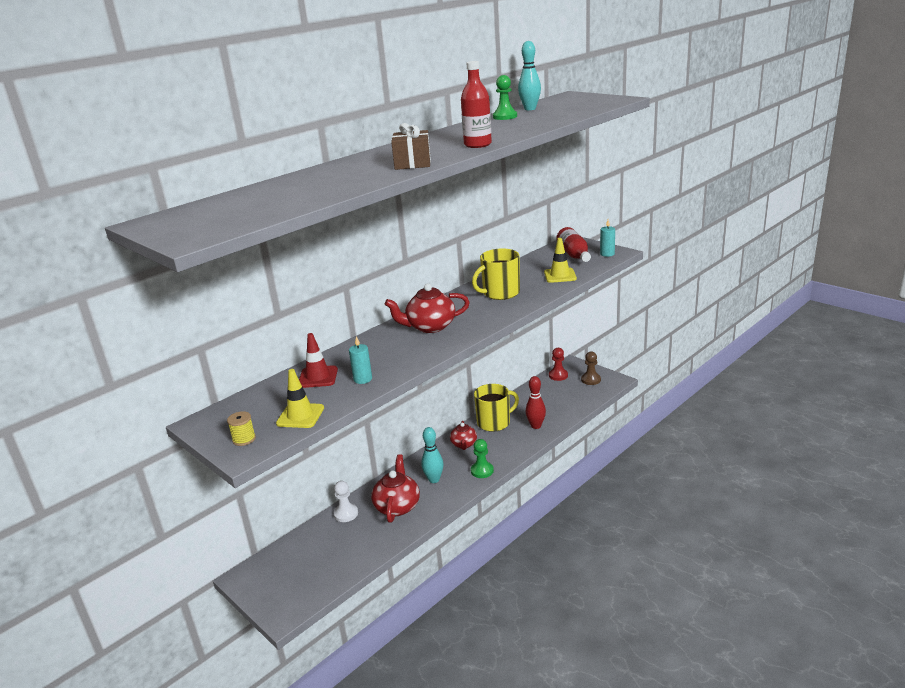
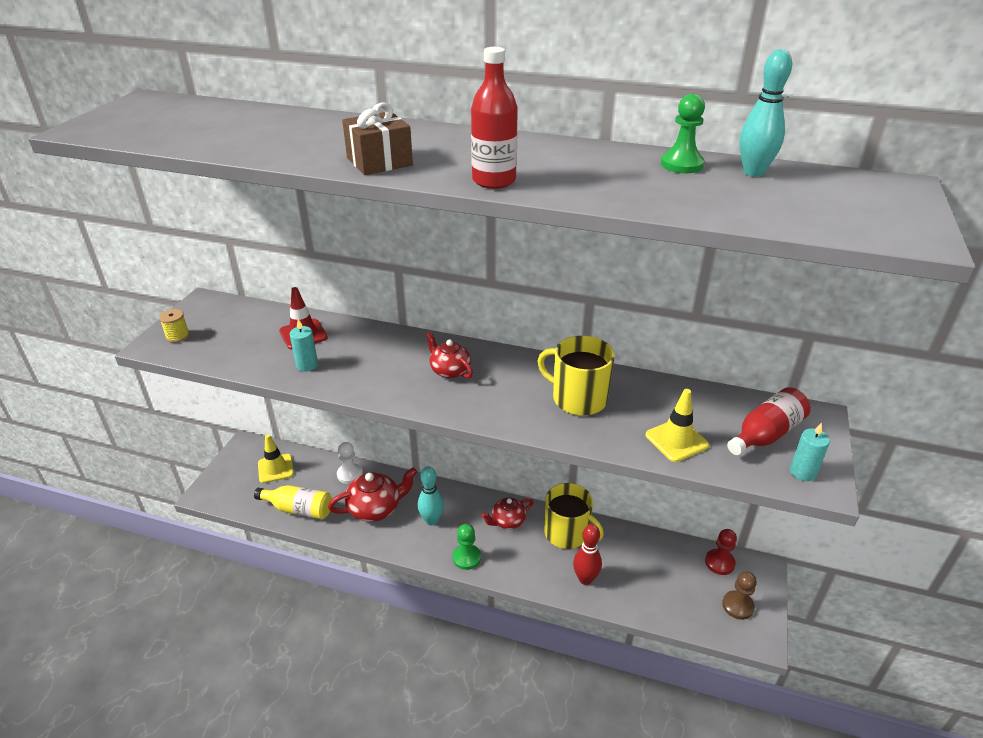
camera: 60 degrees right, 10 degrees up
yellow traffic cone [276,369,324,428] -> yellow traffic cone moved to [258,435,294,483]
red teapot [385,283,470,333] -> red teapot [426,331,473,378], size x0.63
none -> yellow bottle [254,485,332,519]

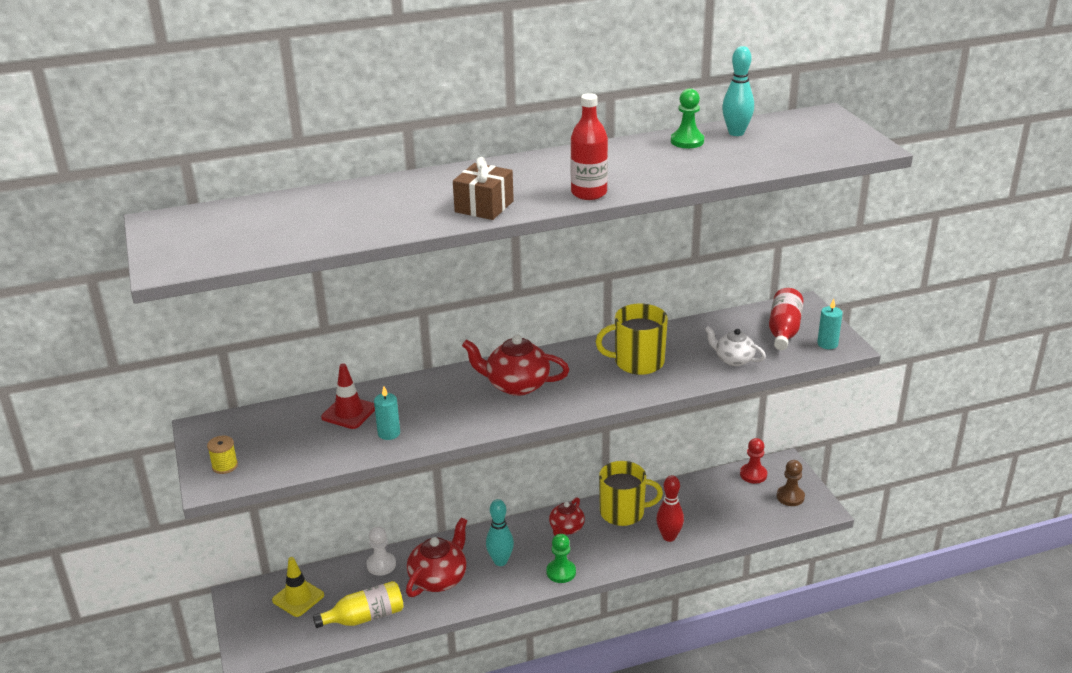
camera: 35 degrees left, 5 degrees down
red teapot [426,331,473,378] -> red teapot [462,334,569,396], size x1.59
yellow traffic cone [645,389,709,462] -> white teapot [705,326,766,366]

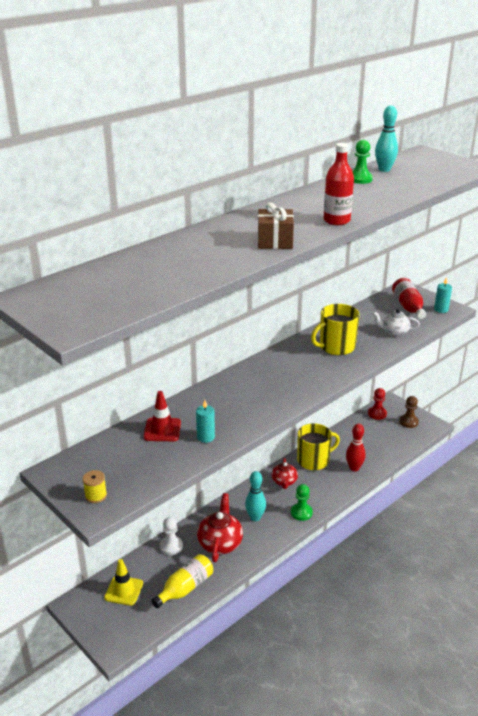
camera: 25 degrees left, 0 degrees up
red teapot [462,334,569,396] -> none

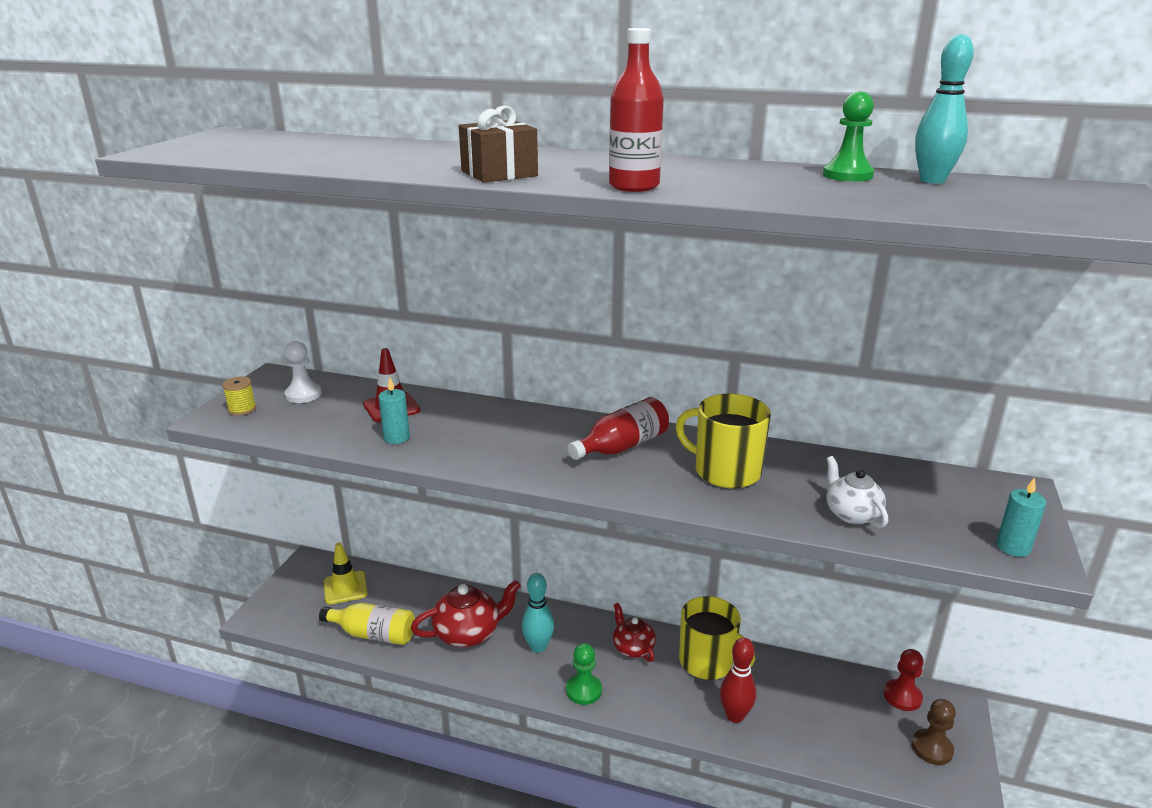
camera: 60 degrees right, 5 degrees down
white pawn [160,517,183,555] -> white pawn moved to [285,341,322,403]
red teapot [272,458,298,489] -> red teapot turned 90 degrees clockwise [613,603,656,662]
red bottle [392,278,426,319] -> red bottle moved to [568,397,669,460]

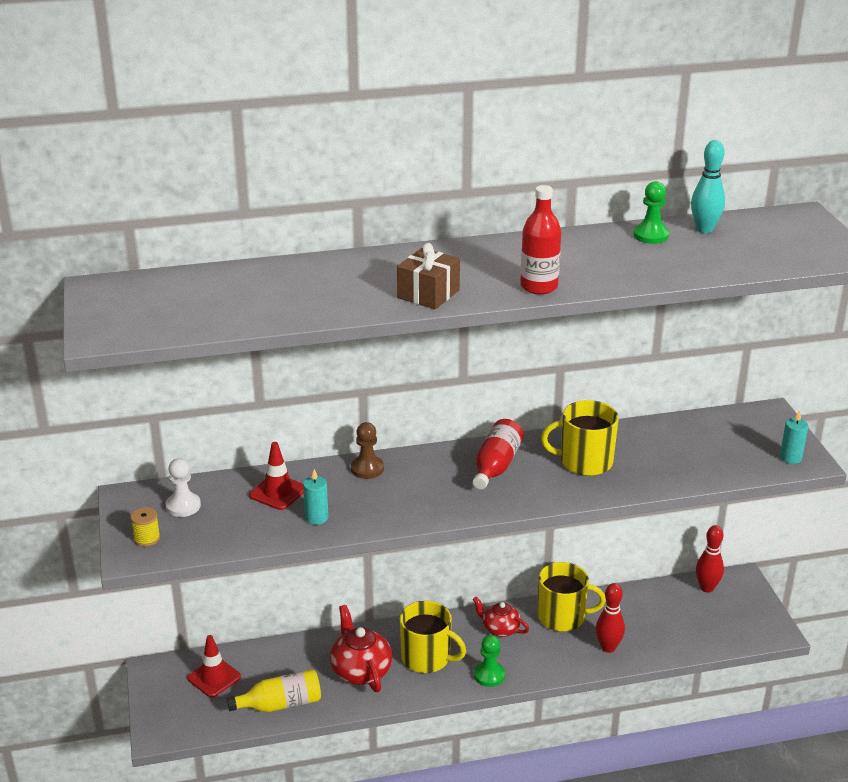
camera: 30 degrees left, 5 degrees up
yellow traffic cone [324,542,368,604] -> red traffic cone [187,635,241,698]
red teapot [411,580,521,647] -> red teapot turned 60 degrees counterclockwise [330,605,392,692]
turquoise bowling pin [522,573,554,653] -> yellow mug [400,601,466,673]
white teapot [826,456,888,528] -> none
red pawn [884,649,924,711] -> red bowling pin [696,525,724,593]
brown pawn [912,699,956,765] -> brown pawn moved to [351,422,384,479]

